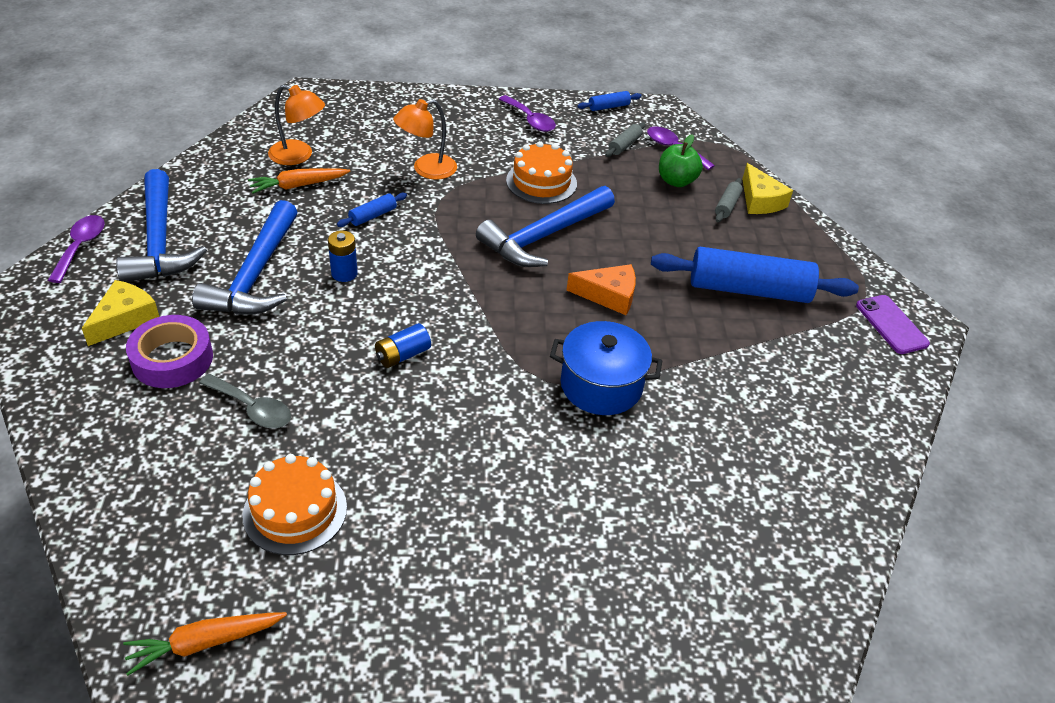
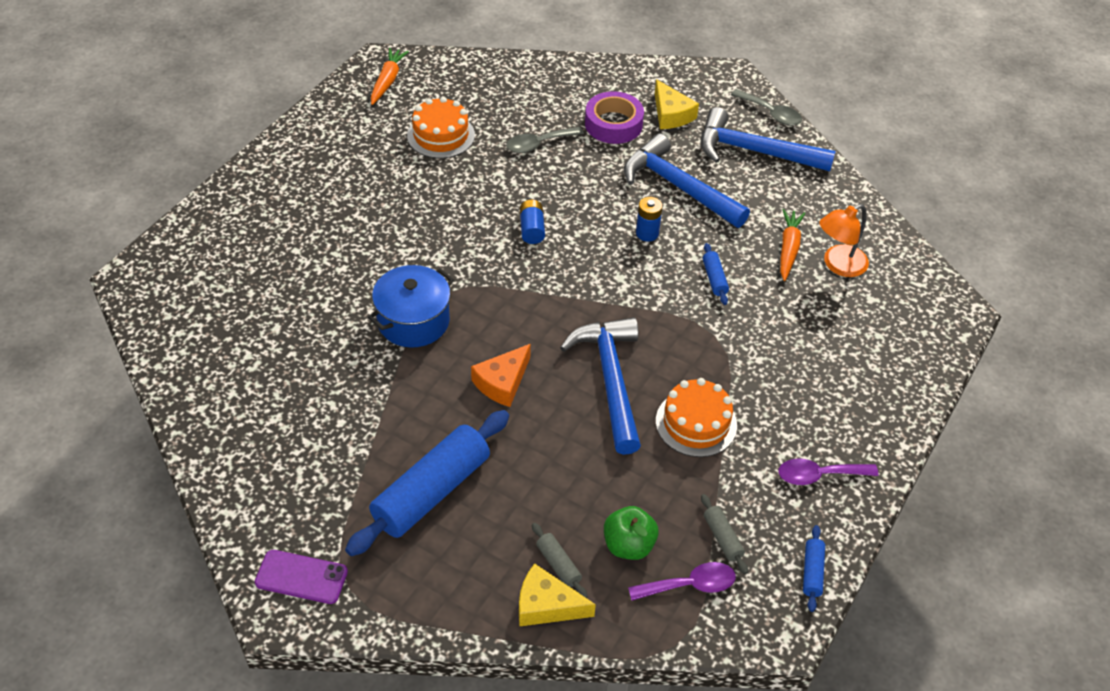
camera: 125 degrees right, 5 degrees up
purple spoon [48,215,105,283] -> grey spoon [731,89,802,126]
orange lamp [393,99,457,180] -> none

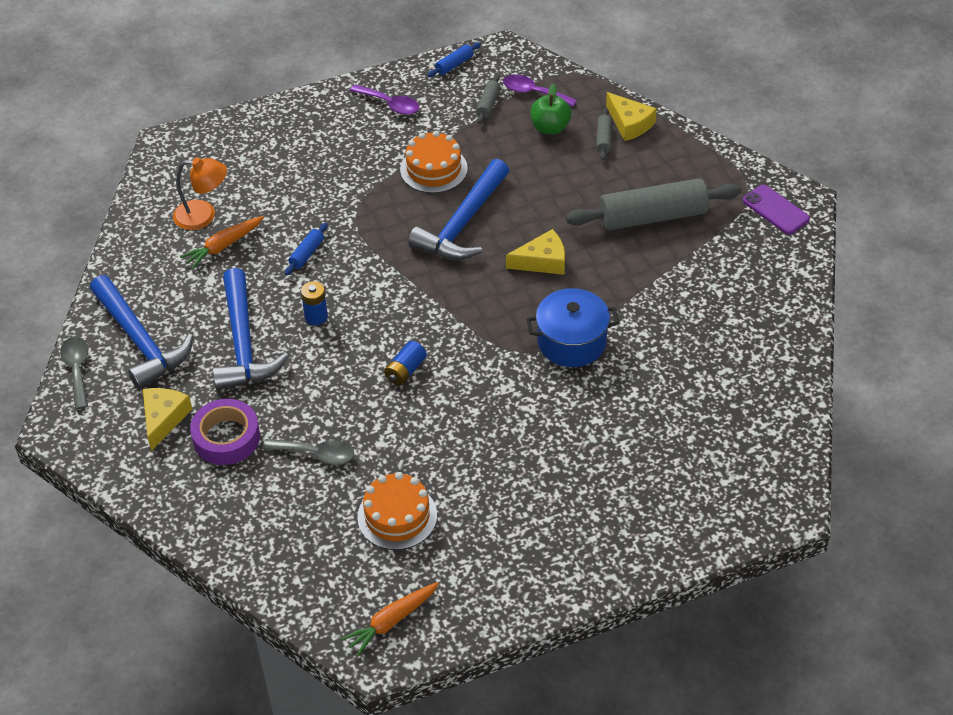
camera: 140 degrees left, 0 degrees up
blue rolling pin [345,410,509,556] -> grey rolling pin [566,178,741,230]
orange cheese [471,344,531,407] -> yellow cheese [506,229,565,275]

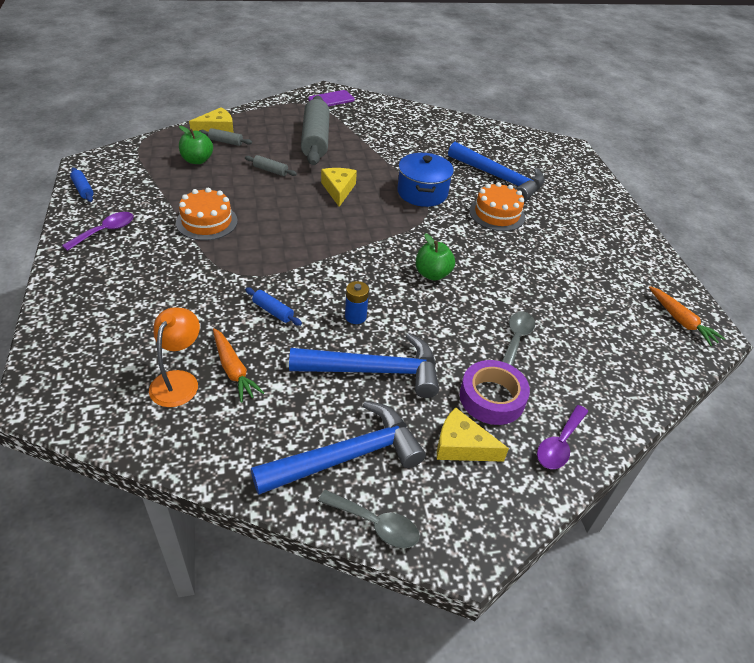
camera: 85 degrees left, 5 degrees down
grey spoon [60,337,88,409] -> grey spoon turned 150 degrees counterclockwise [318,490,420,548]
orange cake [357,472,437,550] -> orange cake moved to [469,182,525,231]
blue battery [384,341,427,386] -> green apple [416,233,455,281]
blue hammer [408,159,509,260] -> blue hammer moved to [448,142,545,202]
grey rolling pin [476,75,500,124] -> grey rolling pin moved to [245,155,297,176]
purple spoon [503,74,577,107] -> purple spoon moved to [537,405,588,469]

